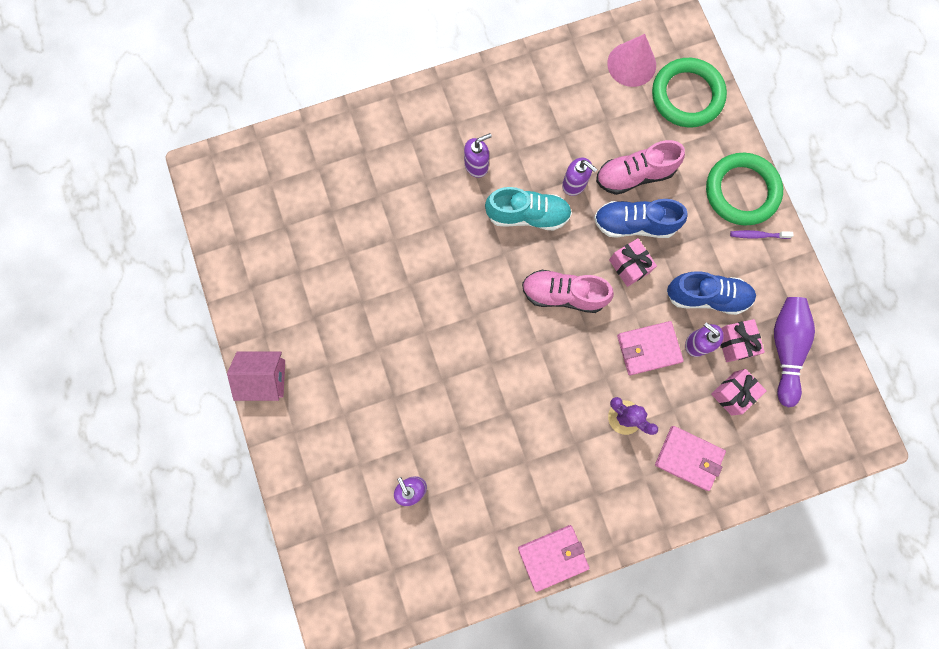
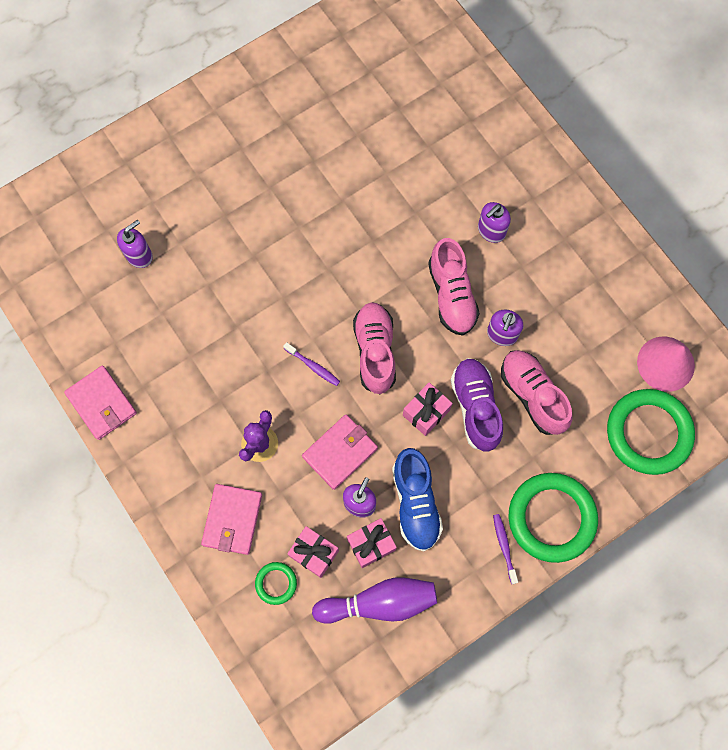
camera: 75 degrees right, 5 degrees down
pink house [227,351,285,401] -> none
purple soap dispenser [464,133,492,178] -> purple soap dispenser turned 90 degrees clockwise [478,202,511,243]
turquoise shoe [485,187,572,230] -> pink shoe [428,238,480,336]
blue shoe [594,199,687,238] -> purple shoe [451,358,503,452]
pink wallet [617,321,684,375] -> pink wallet turned 75 degrees clockwise [302,415,378,490]
none -> green ring [255,562,297,605]
none -> purple toothbrush [283,342,340,386]

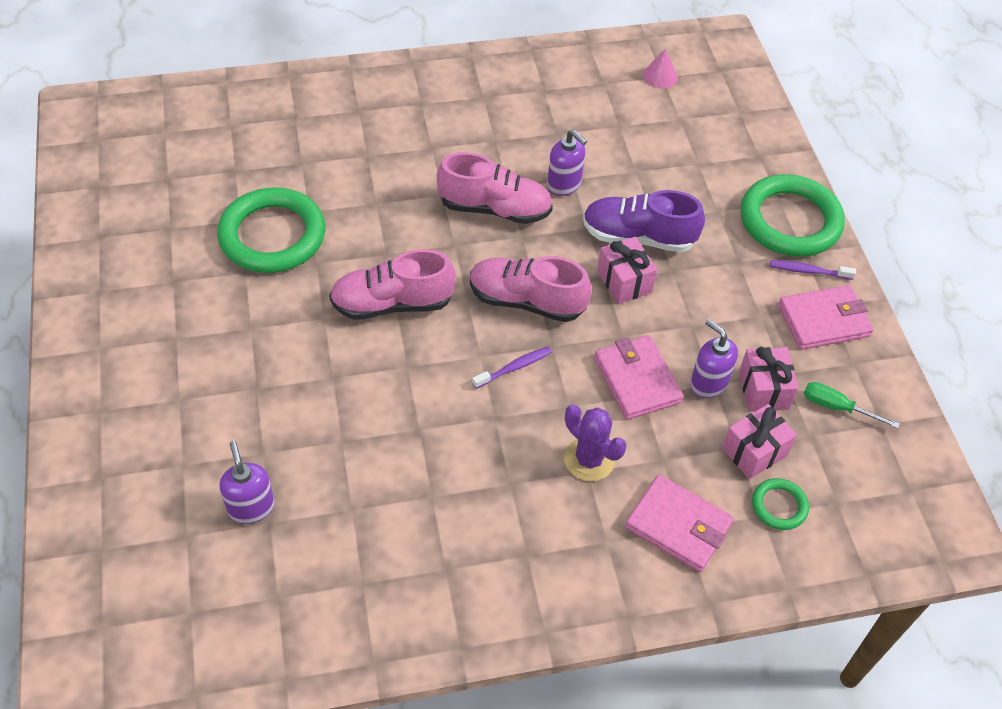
camera: 70 degrees left, 20 degrees down
pink wallet [64,366,137,440] -> pink wallet moved to [778,285,874,350]
purple bowling pin [312,577,437,624] -> green screwdriver [804,382,900,428]
blue shoe [392,448,443,551] -> none
purple soap dispenser [478,202,511,243] -> none
pink shoe [501,350,572,435] -> pink shoe moved to [329,249,456,320]
green ring [607,389,695,475] -> green ring moved to [217,187,325,273]
pink cone [637,337,695,392] -> pink cone [643,48,678,88], size x0.55

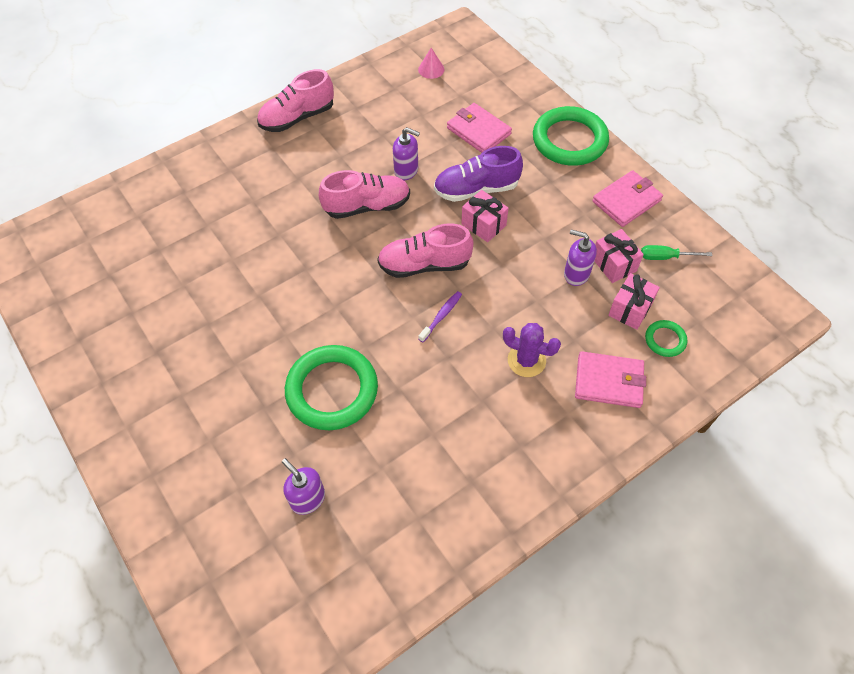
camera: 20 degrees left, 5 degrees up
green ring [217,187,325,273] -> green ring moved to [285,345,378,430]
pink shoe [329,249,456,320] -> pink shoe moved to [257,69,334,132]
pink wallet [594,335,684,420] -> pink wallet moved to [447,103,512,153]
purple toothbrush [770,260,856,280] -> none

